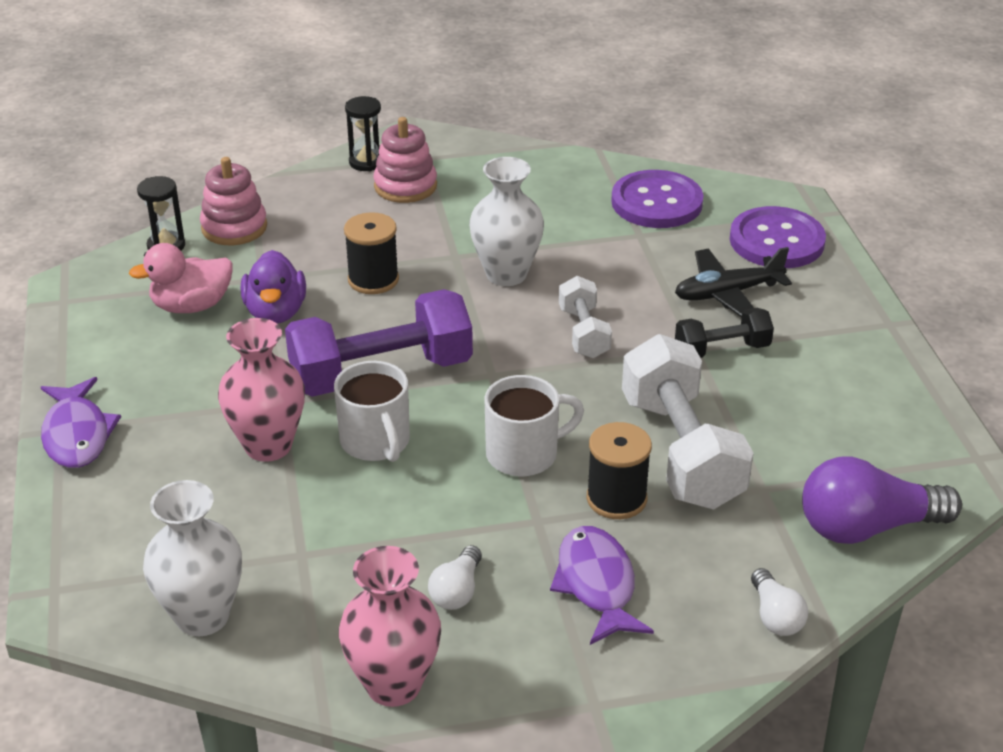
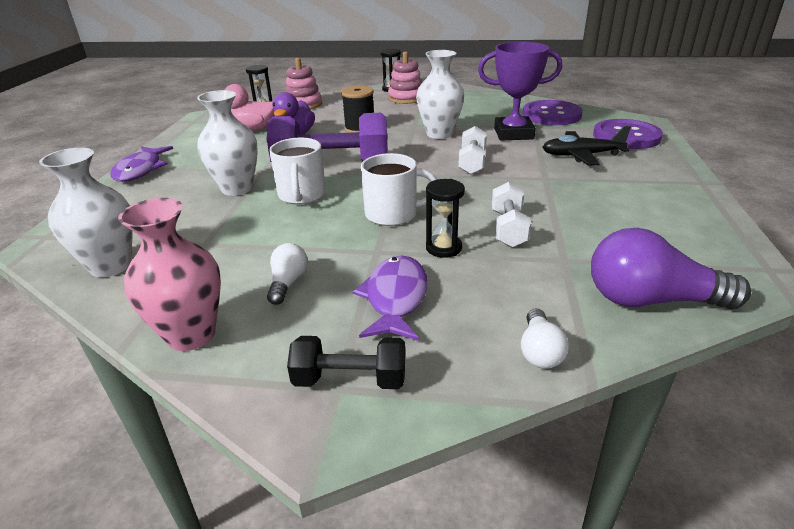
camera: 20 degrees right, 5 degrees down
pink vase [218,318,305,462] -> white vase [197,90,258,196]
white light bulb [428,545,482,610] -> white light bulb turned 150 degrees clockwise [267,243,308,305]
black spool [587,422,652,519] -> black hourglass [426,179,465,258]
white dumbbell [622,334,753,509] -> white dumbbell [492,182,532,247], size x0.54
black dumbbell [675,308,774,358] -> black dumbbell moved to [287,336,405,389]
none -> purple trophy [478,42,562,140]

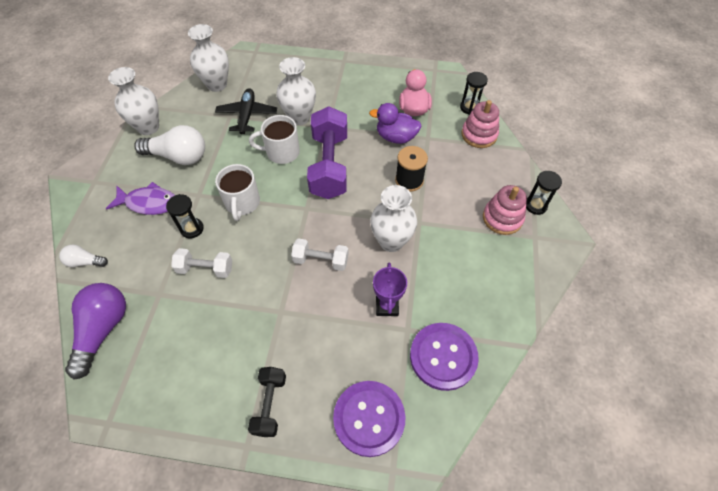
camera: 90 degrees right, 25 degrees up
purple fish [110,146,173,182] -> none
pink vase [118,198,221,351] -> white vase [108,67,159,135]
white light bulb [267,243,308,305] -> white light bulb [134,125,205,165], size x1.93
black dumbbell [287,336,405,389] -> black dumbbell moved to [248,367,286,437]
purple trophy [478,42,562,140] -> purple trophy [373,262,407,316], size x0.63
black plane [542,126,631,165] -> black plane moved to [215,88,277,134]

